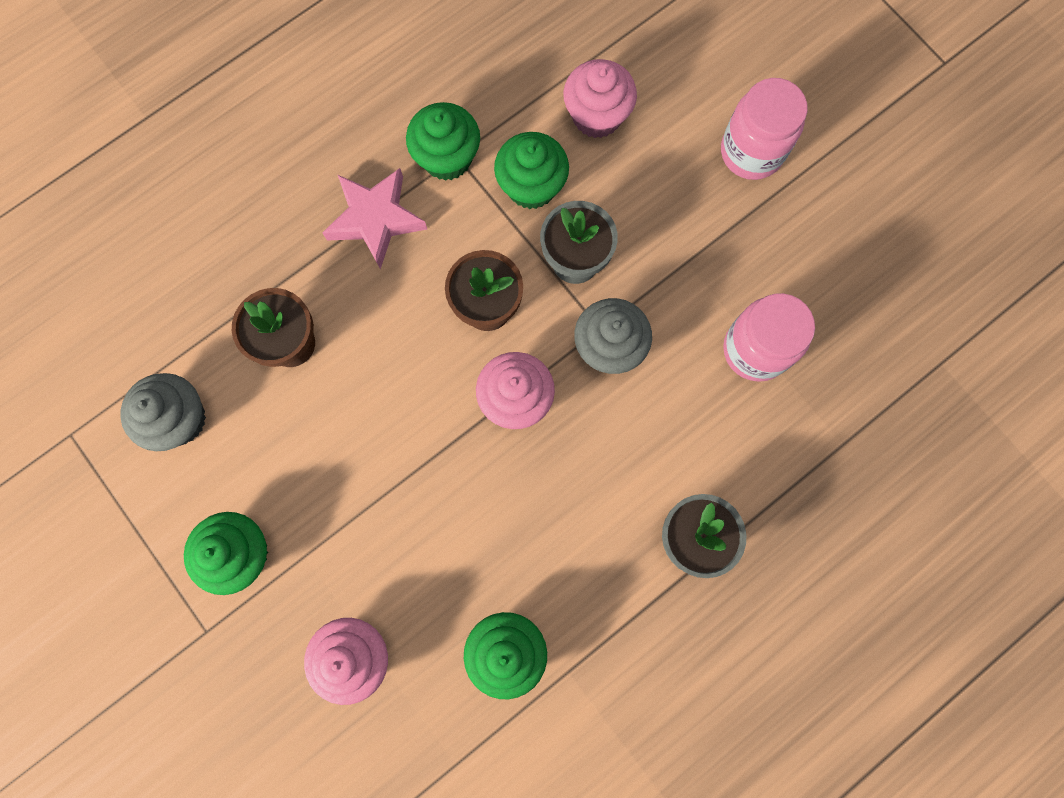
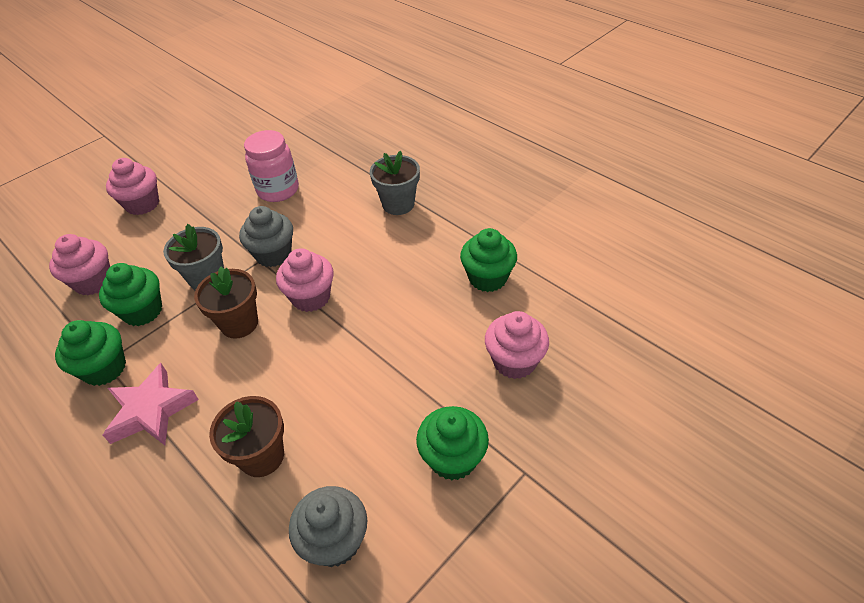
camera: 95 degrees left, 30 degrees down
pink jar [721,78,808,180] -> pink cupcake [106,158,159,215]

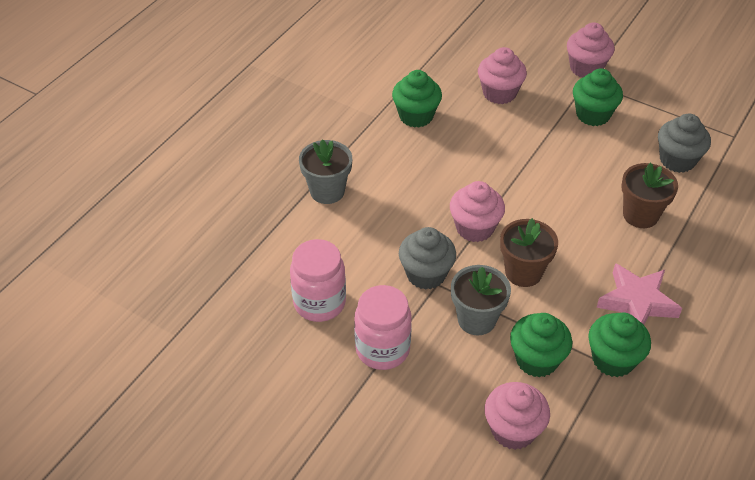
camera: 105 degrees left, 0 degrees up
pink cupcake [106,158,159,215] -> pink cupcake moved to [567,23,615,78]
none -> pink jar [354,285,412,370]

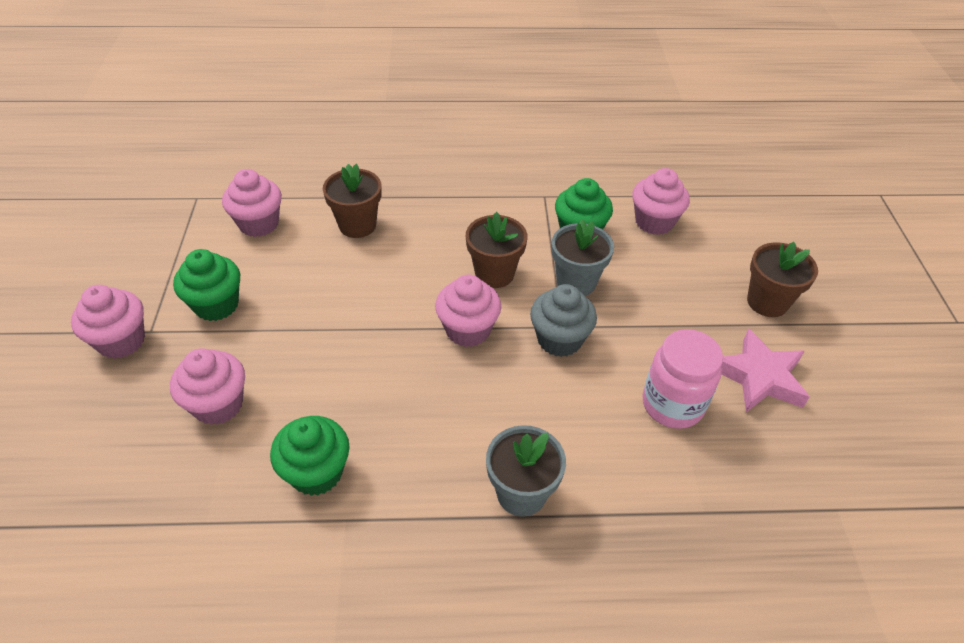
camera: 125 degrees left, 0 degrees up
pink jar [354,285,412,370] -> none
green cupcake [588,313,651,377] -> none
pink star [596,263,682,325] -> pink star moved to [721,329,809,412]
grey cupcake [658,114,711,173] -> pink cupcake [222,169,282,237]
none -> brown flower pot [747,242,818,317]

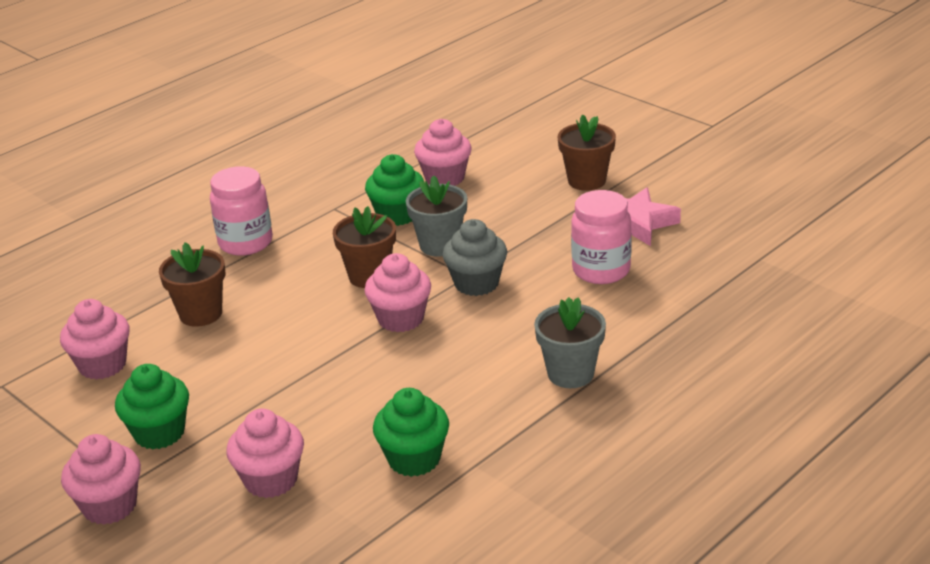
camera: 40 degrees left, 15 degrees down
none -> pink jar [210,166,273,256]

